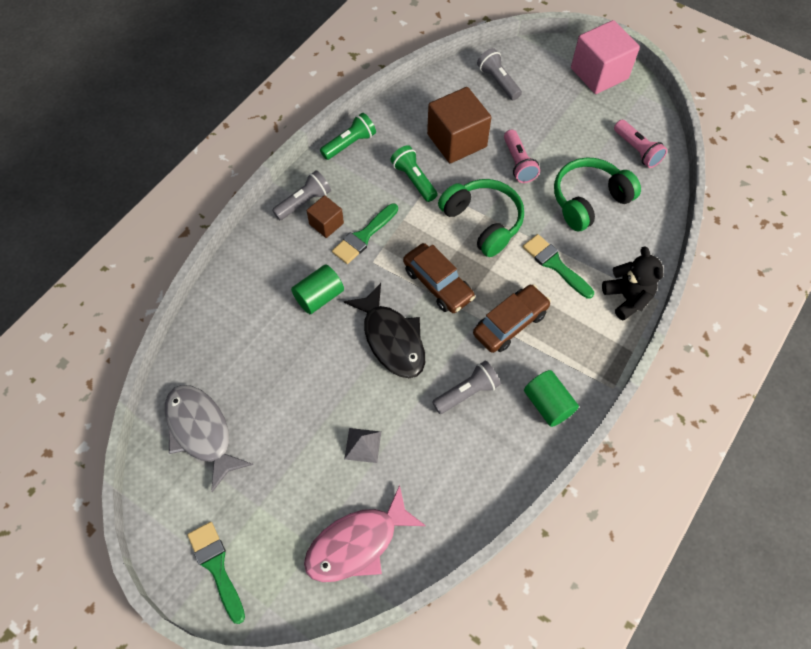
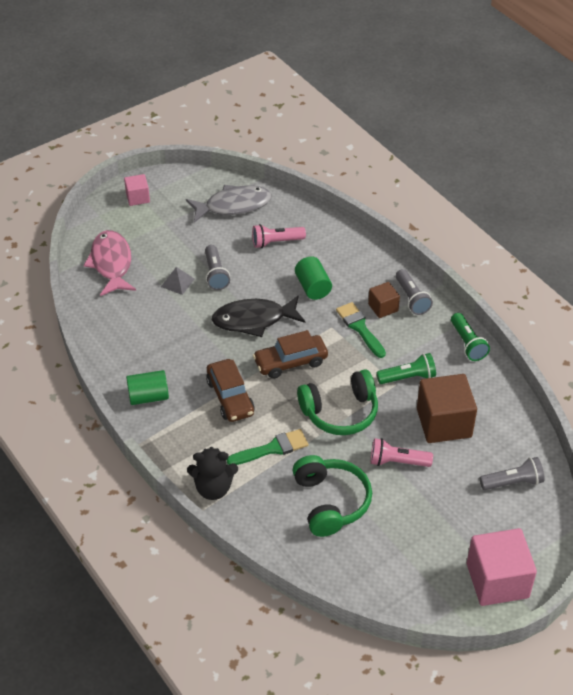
camera: 110 degrees right, 15 degrees down
green brush [187,522,245,624] -> pink cube [124,174,150,206]
grey flashlight [432,361,501,414] -> grey flashlight moved to [205,245,230,290]
pink flashlight [614,120,667,168] -> pink flashlight moved to [252,224,306,248]

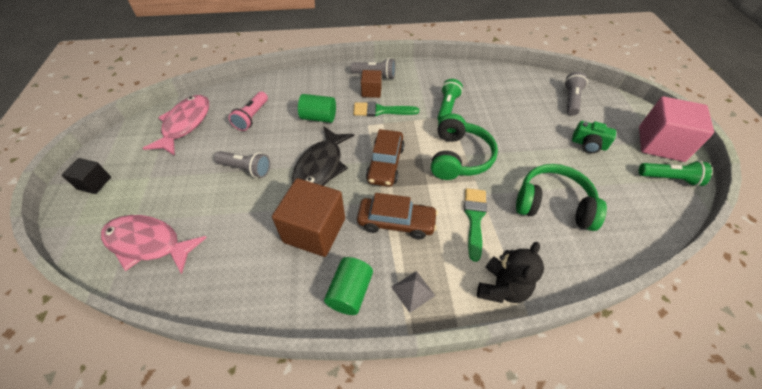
camera: 60 degrees left, 5 degrees up
pink cube [124,174,150,206] -> black cube [62,158,111,194]
grey pyramid [161,267,194,295] -> grey pyramid moved to [391,271,435,313]
grey fish [186,185,271,223] -> pink fish [143,95,209,156]
pink flashlight [371,438,433,467] -> none
brown cube [417,374,477,443] -> brown cube moved to [272,178,345,257]
green flashlight [451,313,490,361] -> green flashlight moved to [639,161,712,186]
none -> green camera [572,121,616,153]

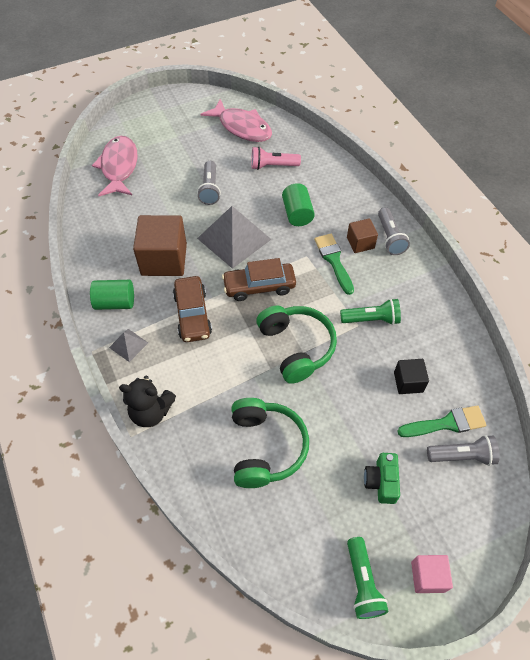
camera: 70 degrees right, 5 degrees up
black cube [62,158,111,194] -> black cube moved to [394,359,429,394]
pink fish [143,95,209,156] -> pink fish turned 45 degrees clockwise [200,99,272,142]
black fish [292,126,354,186] -> grey pyramid [197,206,271,269]
green headphones [431,113,498,180] -> green headphones turned 105 degrees counterclockwise [256,305,337,384]
green brush [464,188,487,262] -> green brush moved to [397,405,486,437]
pink cube [639,96,714,162] -> pink cube [411,555,453,593], size x0.53

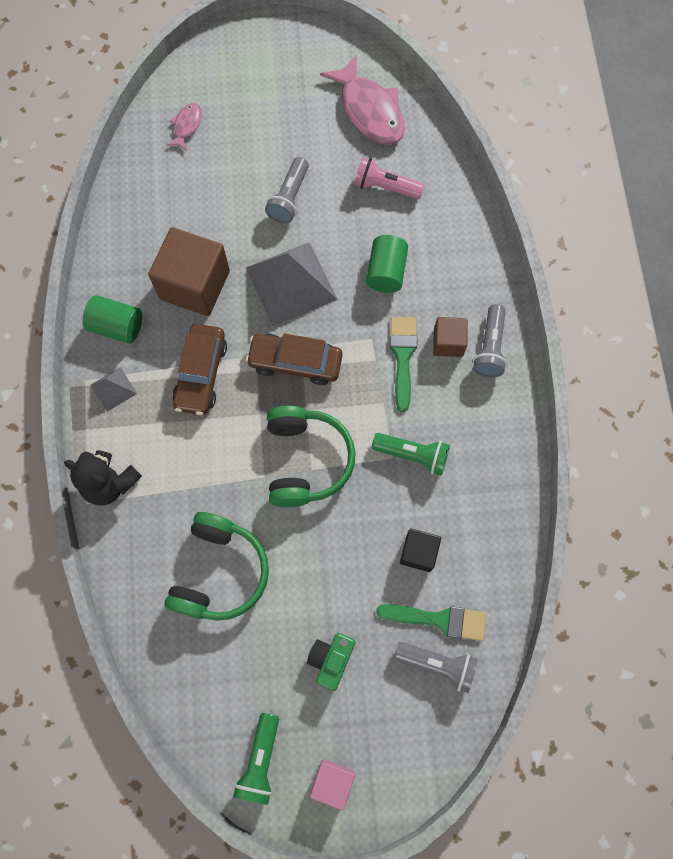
camera: 20 degrees right, 15 degrees up
pink fish [92,136,138,196] -> pink fish [167,103,202,151], size x0.49

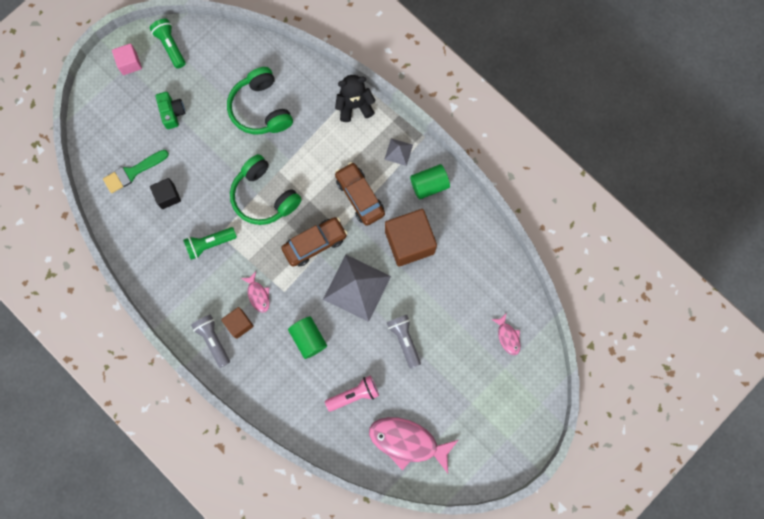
camera: 140 degrees right, 5 degrees up
green brush [390,317,417,412] -> pink fish [241,272,270,313]
grey flashlight [394,642,478,693] -> none

